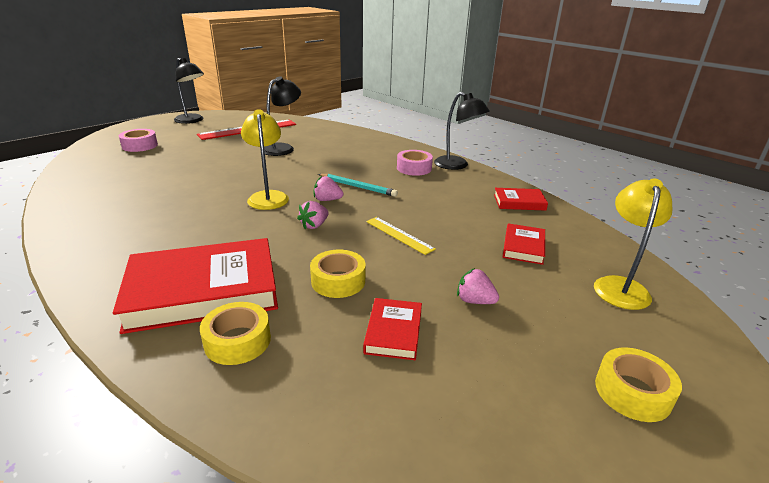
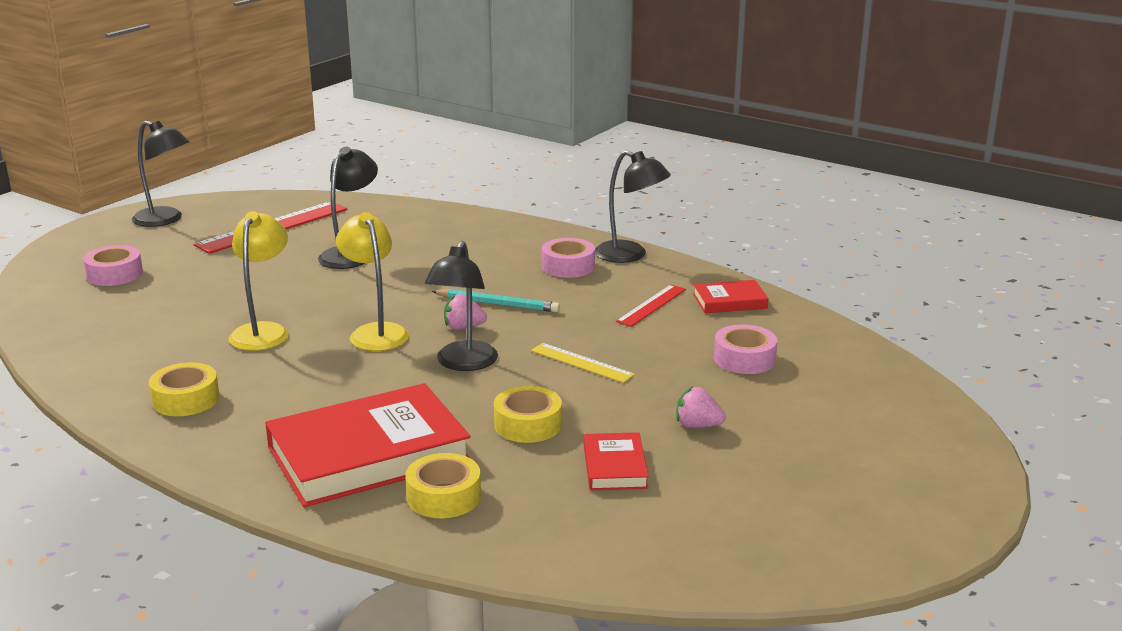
camera: 10 degrees left, 5 degrees down
pink strawberry [297,201,328,229] -> black lamp [425,241,498,371]
red book [503,223,545,265] -> pink tape [714,325,777,374]
yellow lamp [594,178,672,310] -> yellow lamp moved to [229,211,289,351]
yellow tape [595,347,682,422] -> yellow tape moved to [149,362,220,416]
none -> red ruler [616,285,686,327]

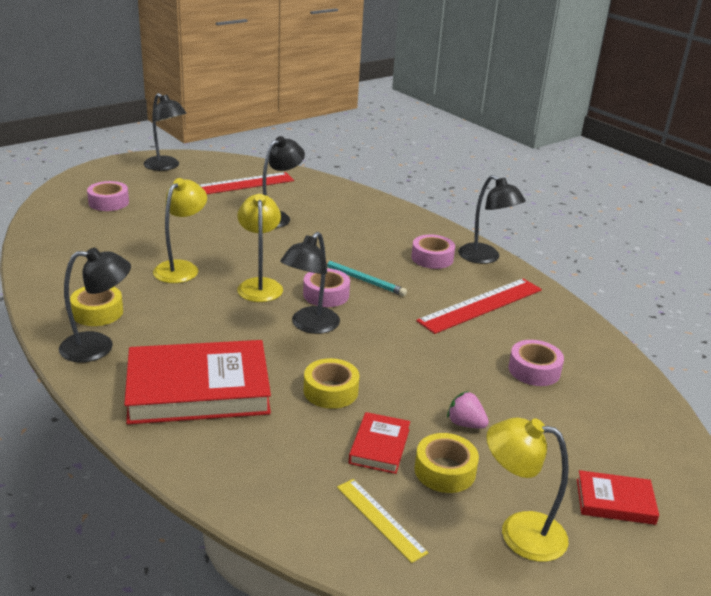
camera: 15 degrees right, 5 degrees up
yellow tape [405,453,481,518] -> yellow tape moved to [415,433,479,493]
pink strawberry [444,294,487,330] -> pink tape [303,268,350,307]
yellow ruler [531,343,635,383] -> yellow ruler moved to [337,479,428,563]
red ruler [616,285,686,327] -> red ruler [416,279,542,334], size x1.79
red book [693,280,769,313] -> red book moved to [577,470,659,525]
none -> black lamp [59,248,131,362]
none -> yellow lamp [486,418,569,562]

